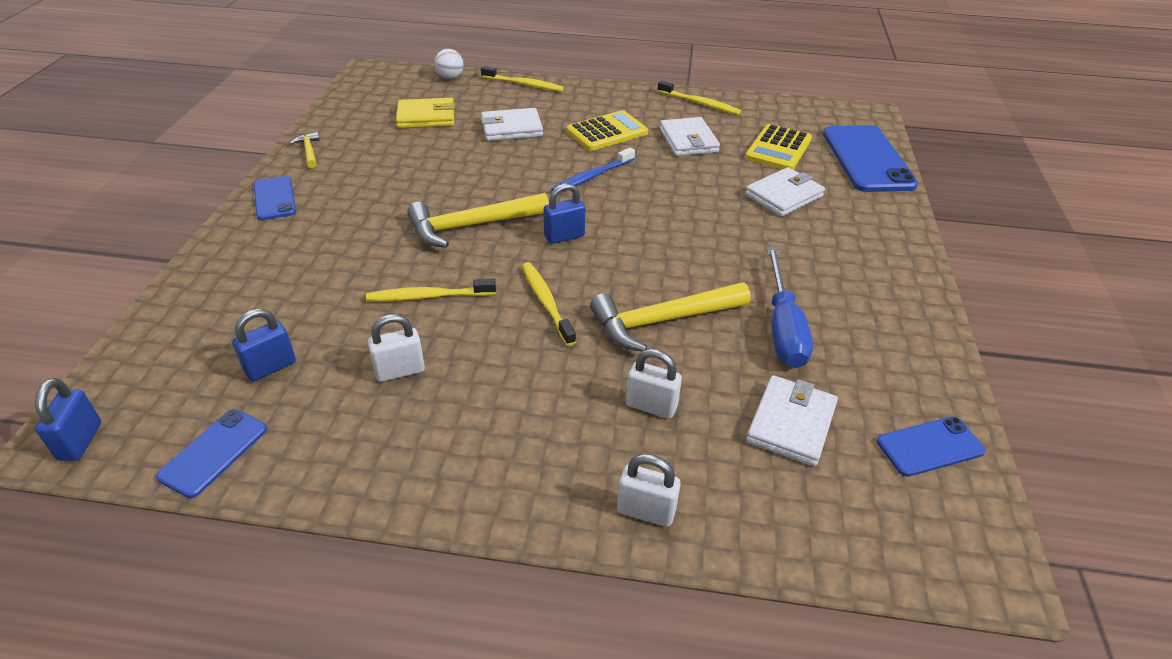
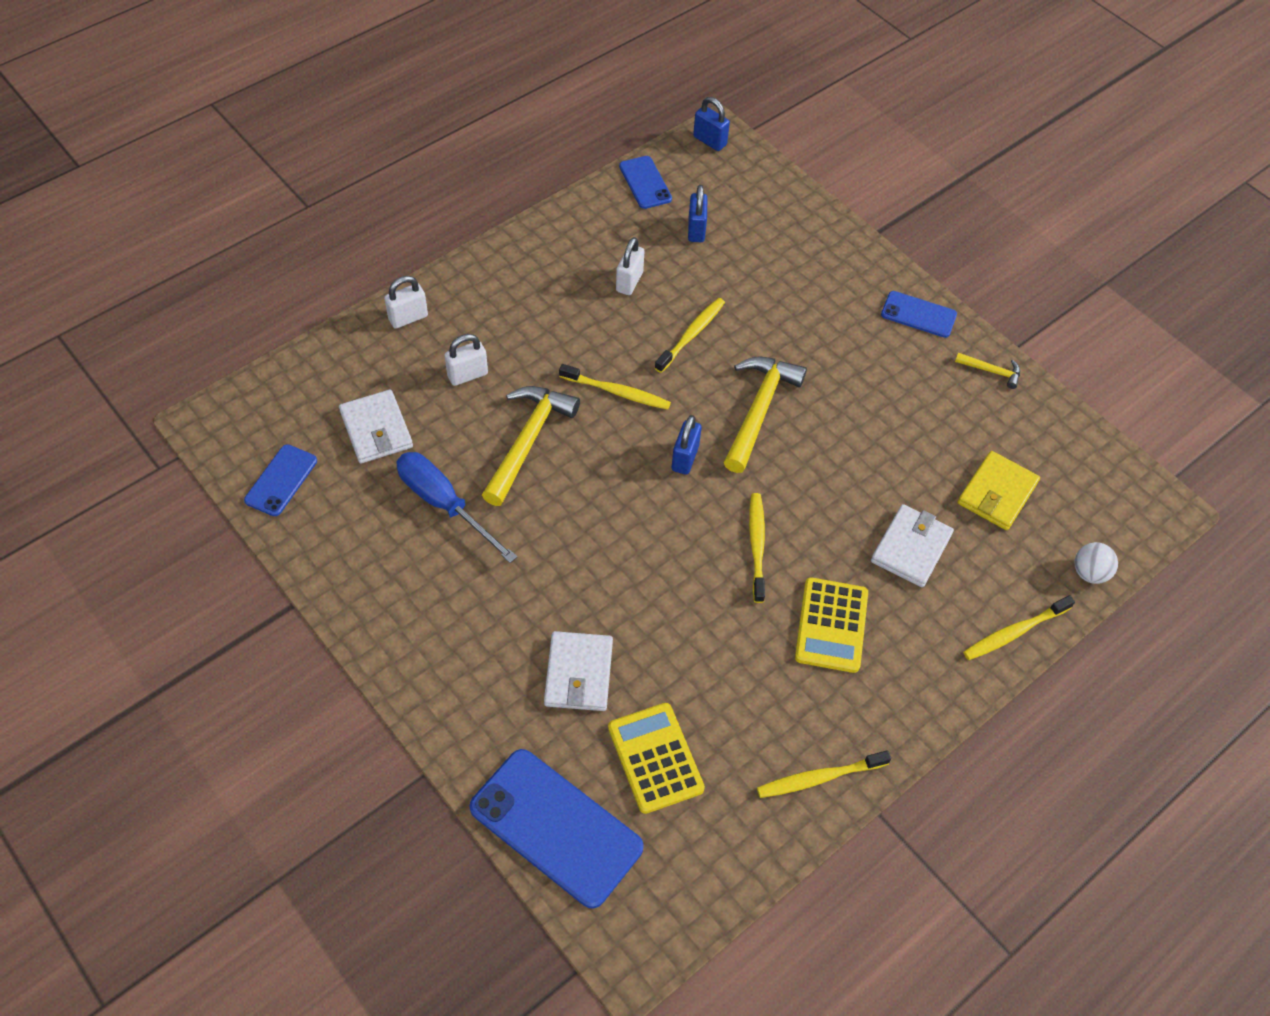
camera: 130 degrees right, 15 degrees up
blue toothbrush [551,147,635,192] -> yellow toothbrush [749,493,765,603]
white wallet [660,117,720,156] -> none

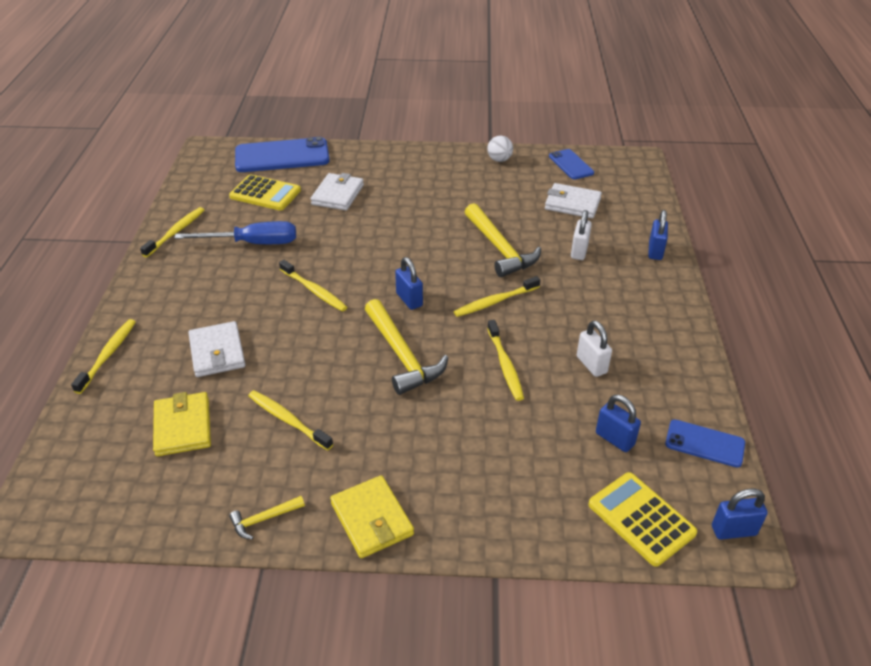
camera: 135 degrees right, 15 degrees down
white padlock [384,276,428,329] -> blue padlock [648,210,668,260]
blue screwdriver [396,452,517,563] -> blue screwdriver moved to [174,221,296,244]
white wallet [544,631,613,711] -> white wallet turned 60 degrees clockwise [311,173,364,210]
yellow calculator [795,577,868,673] -> yellow calculator moved to [588,472,697,567]
blue phone [881,291,957,338] -> yellow wallet [330,475,414,558]
white ball [1074,542,1118,584] -> white ball moved to [487,135,513,162]
none -> yellow toothbrush [248,390,333,451]

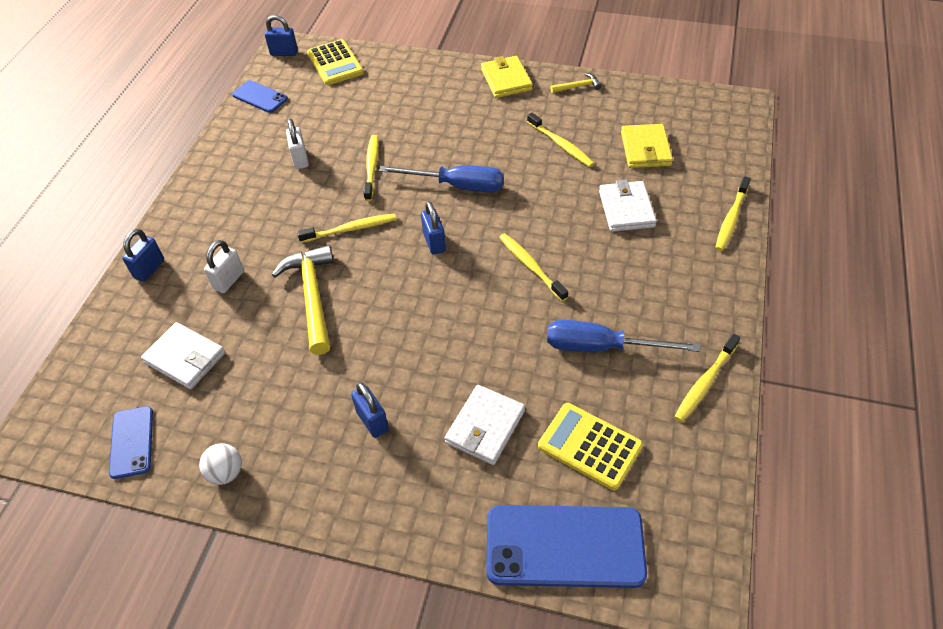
camera: 165 degrees left, 10 degrees up
yellow hammer [365,299,449,395] -> blue screwdriver [378,165,504,192]
blue padlock [596,395,641,452] -> blue padlock moved to [351,382,389,438]

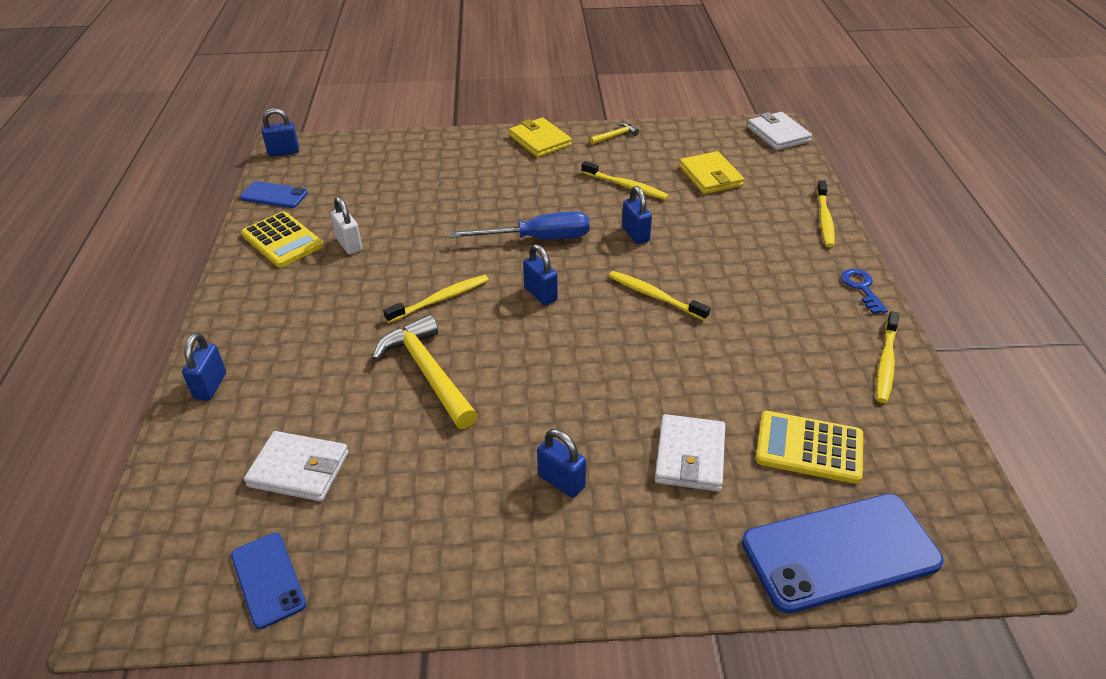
camera: 20 degrees left, 10 degrees down
white ball [199,443,242,485] -> none
white padlock [204,240,244,293] -> none
yellow calculator [307,39,364,85] -> yellow calculator moved to [241,211,324,267]
yellow toothbrush [363,135,379,201] -> none
blue screwdriver [547,320,700,352] -> none
white wallet [599,180,657,232] -> white wallet moved to [747,112,812,150]
none -> blue padlock [622,186,652,244]
none -> blue key [841,269,888,314]

